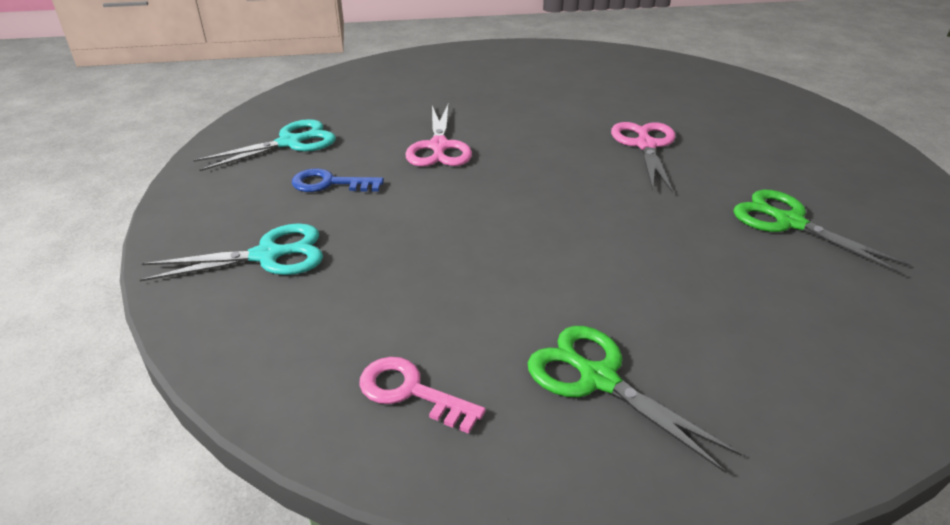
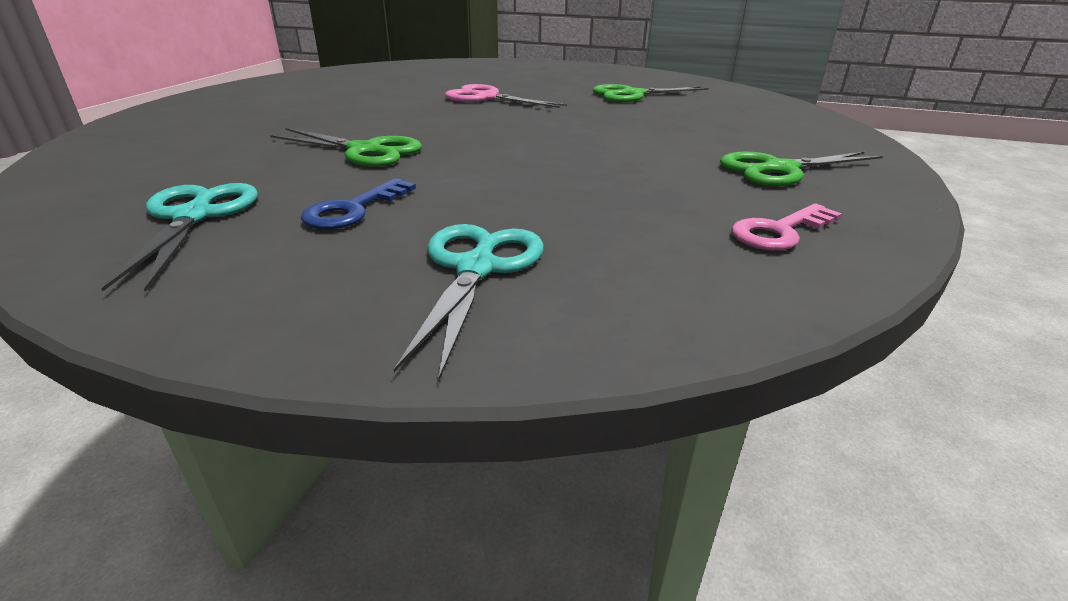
camera: 65 degrees left, 5 degrees down
pink scissors [405,105,472,166] -> green scissors [270,128,422,167]

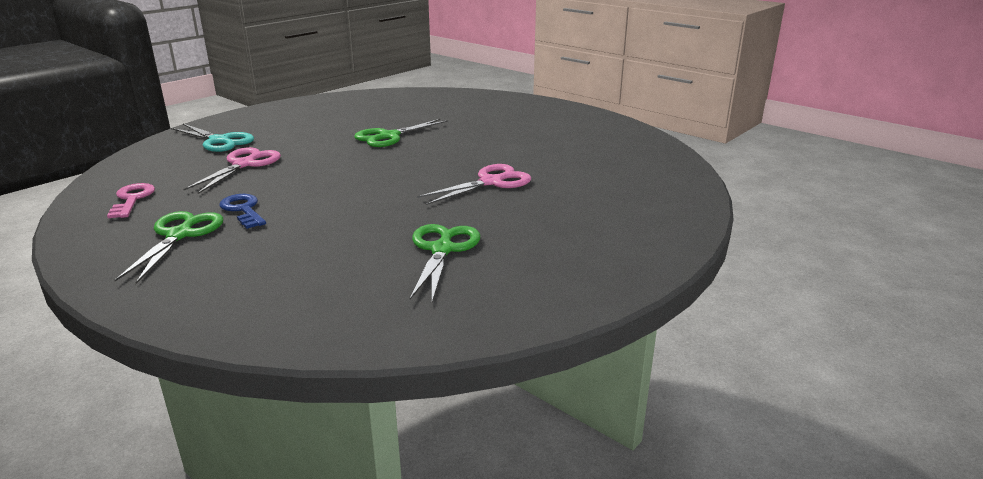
camera: 115 degrees right, 5 degrees down
turquoise scissors [101,183,258,292] -> none
blue key [301,178,416,229] -> blue key moved to [219,194,266,229]
none -> pink scissors [184,147,281,194]

